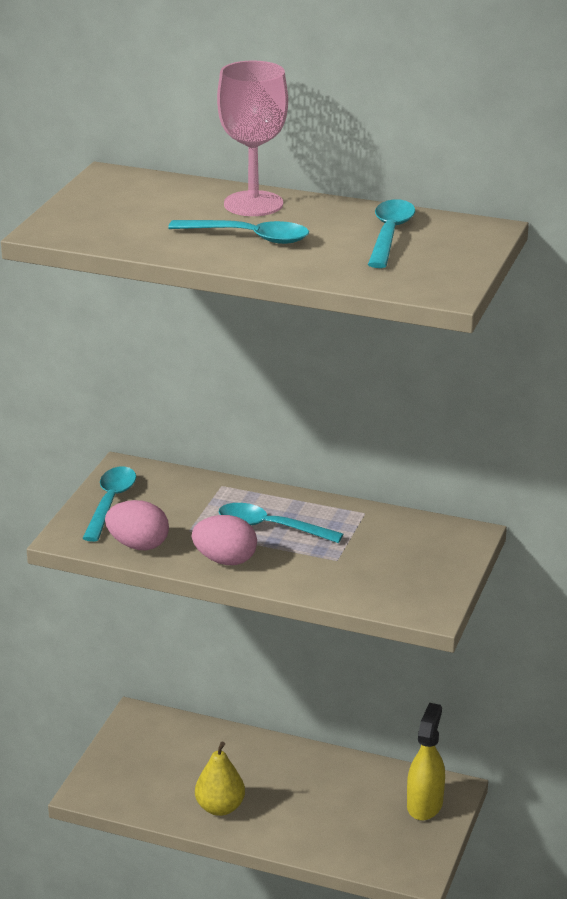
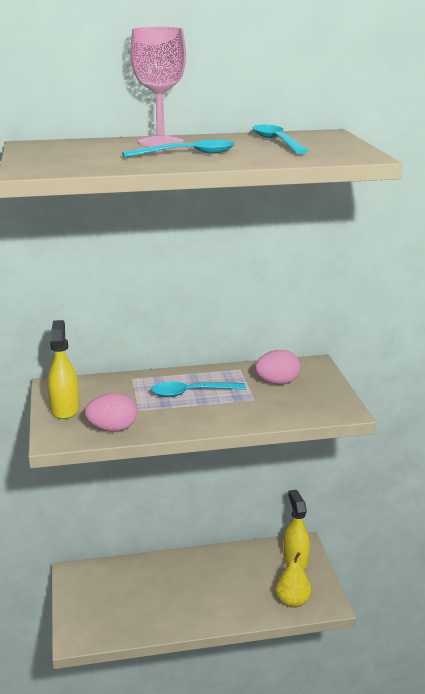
camera: 30 degrees left, 5 degrees down
turquoise spoon [82,467,136,542] -> yellow spray bottle [48,320,80,419]
pink egg [192,515,257,565] -> pink egg moved to [255,350,300,385]
yellow pear [195,742,245,816] -> yellow pear moved to [275,552,312,608]

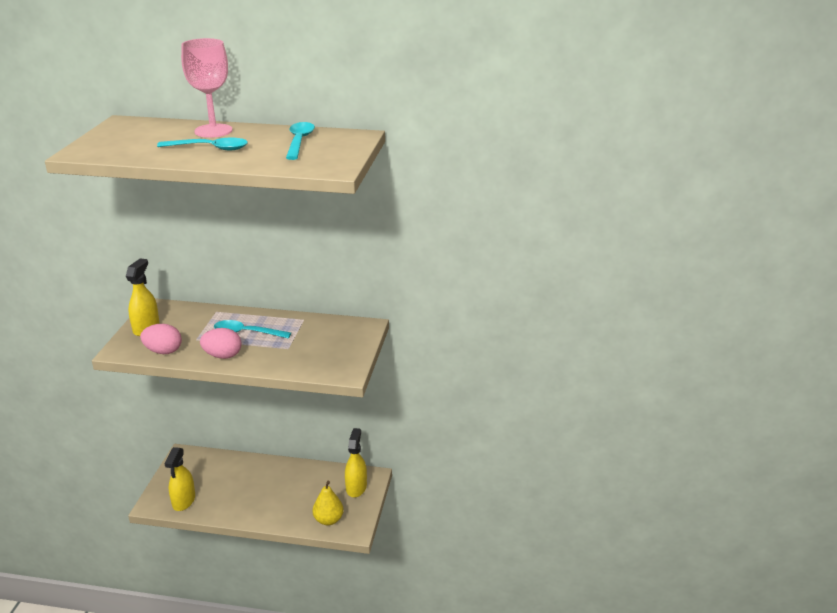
camera: 20 degrees right, 5 degrees up
pink egg [255,350,300,385] -> pink egg moved to [200,328,242,359]
none -> yellow spray bottle [164,447,195,511]

